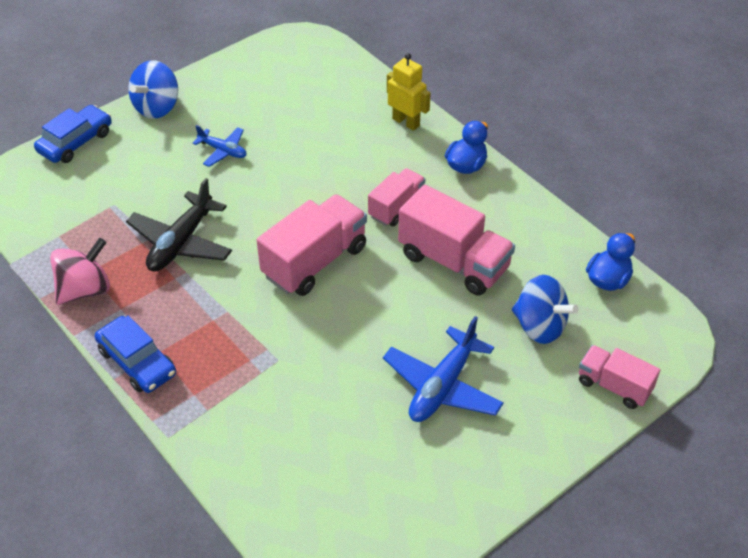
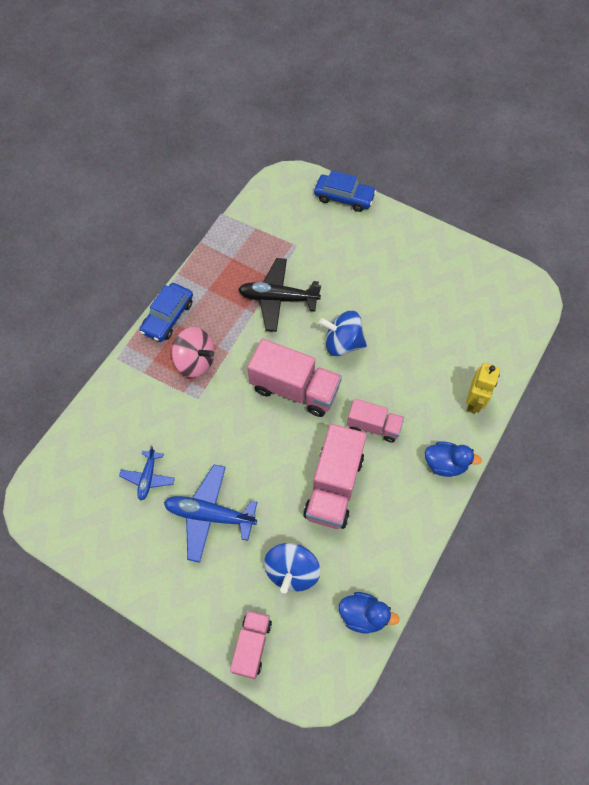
camera: 70 degrees right, 15 degrees up
pink spinning top [50,238,110,305] -> pink spinning top moved to [172,327,214,378]
blue spinning top [128,60,178,119] -> blue spinning top moved to [319,311,367,356]
blue plane [193,125,247,167] -> blue plane moved to [119,446,175,501]

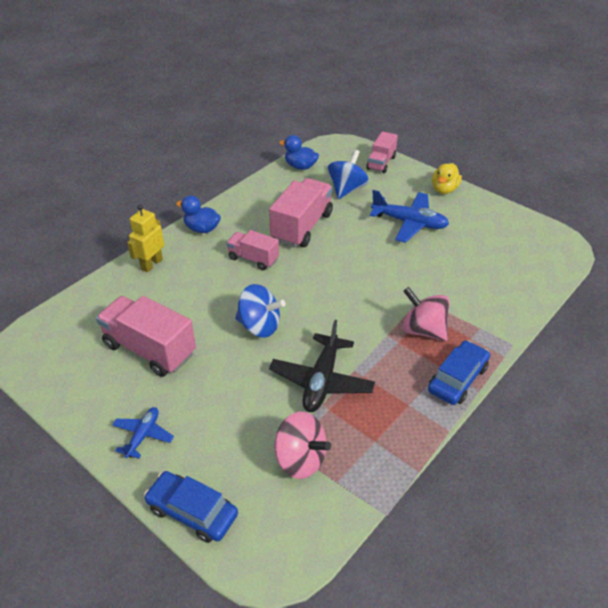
camera: 170 degrees left, 20 degrees down
blue plane [119,446,175,501] -> blue plane moved to [112,407,174,459]
black plane [238,258,321,332] -> black plane turned 90 degrees clockwise [269,320,375,412]
pink truck [247,339,342,417] -> pink truck moved to [96,296,196,377]
none -> pink spinning top [274,411,331,479]
none -> yellow duck [432,163,462,194]

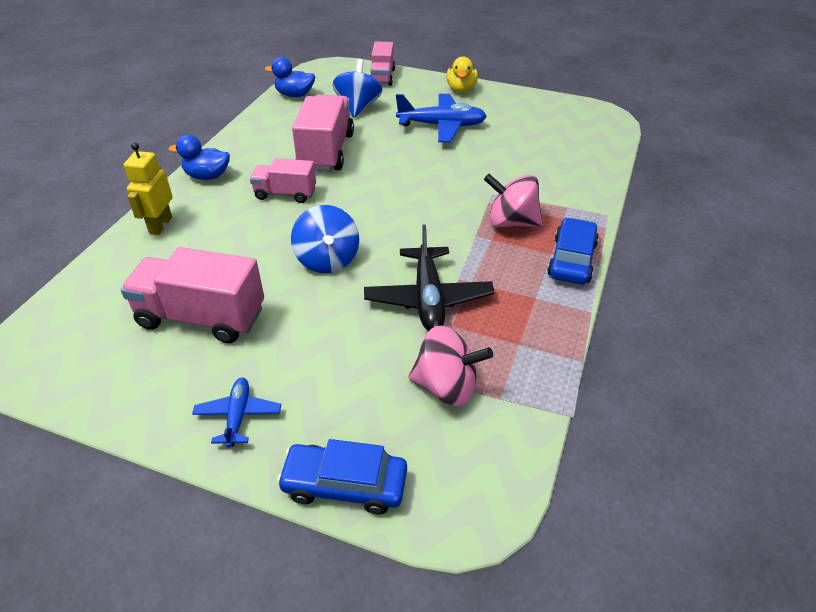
camera: 20 degrees left, 0 degrees up
blue spinning top [235,284,285,338] -> blue spinning top turned 75 degrees clockwise [291,205,359,273]

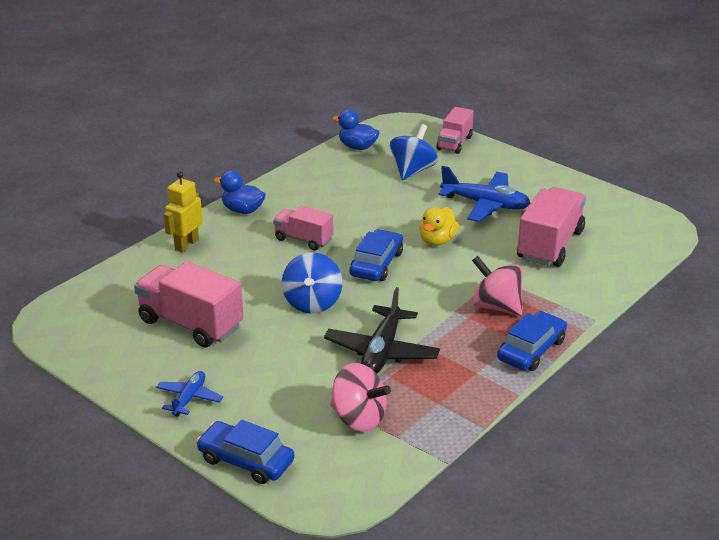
camera: 20 degrees right, 10 degrees down
pink truck [292,95,354,171] -> pink truck moved to [517,187,586,267]
yellow duck [446,57,478,93] -> yellow duck moved to [419,207,459,246]
none -> blue car [350,229,403,281]

